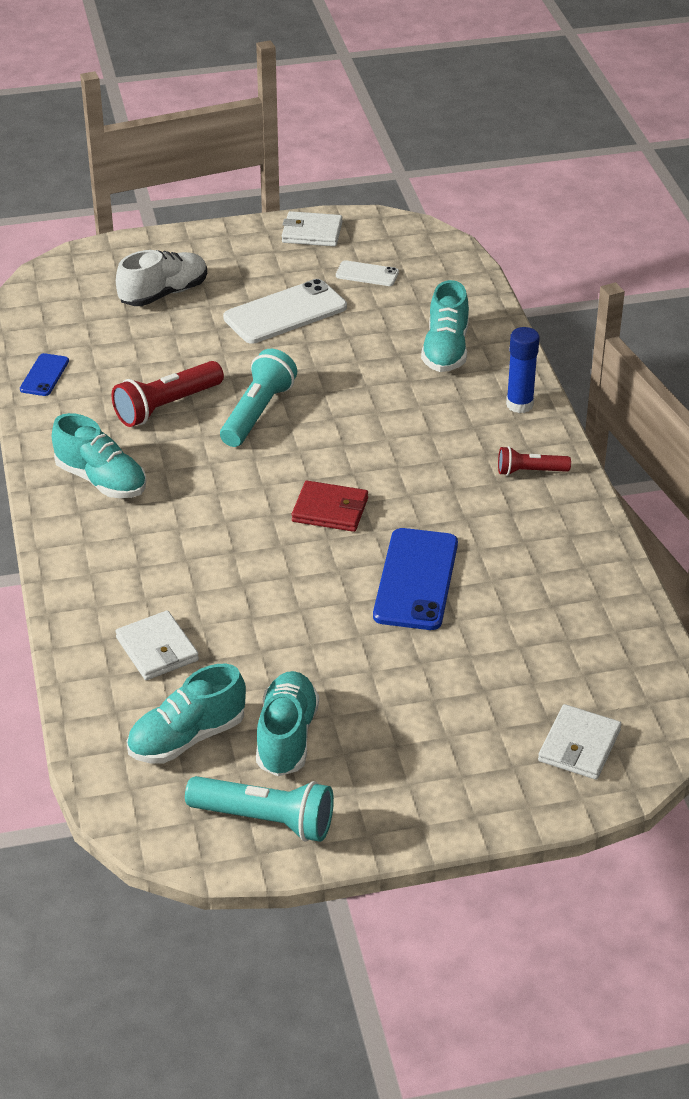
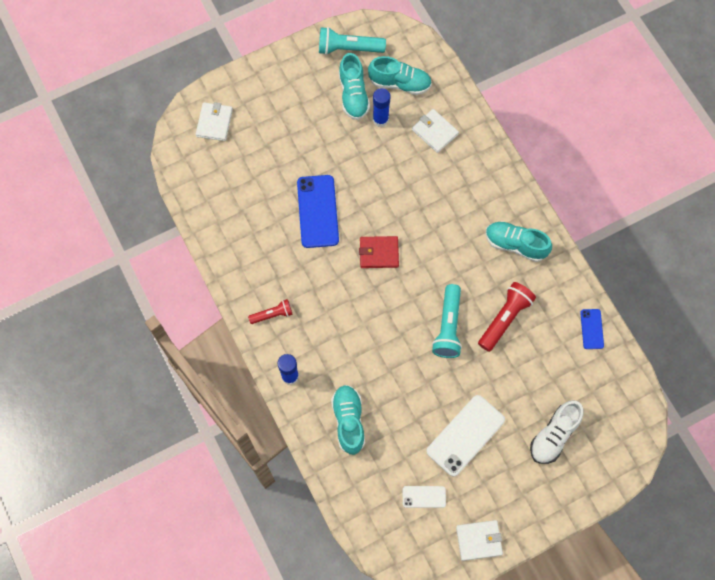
camera: 165 degrees right, 30 degrees up
turquoise shoe [127,664,246,763] -> turquoise shoe turned 60 degrees clockwise [368,56,432,95]
none -> blue glue stick [373,88,390,127]

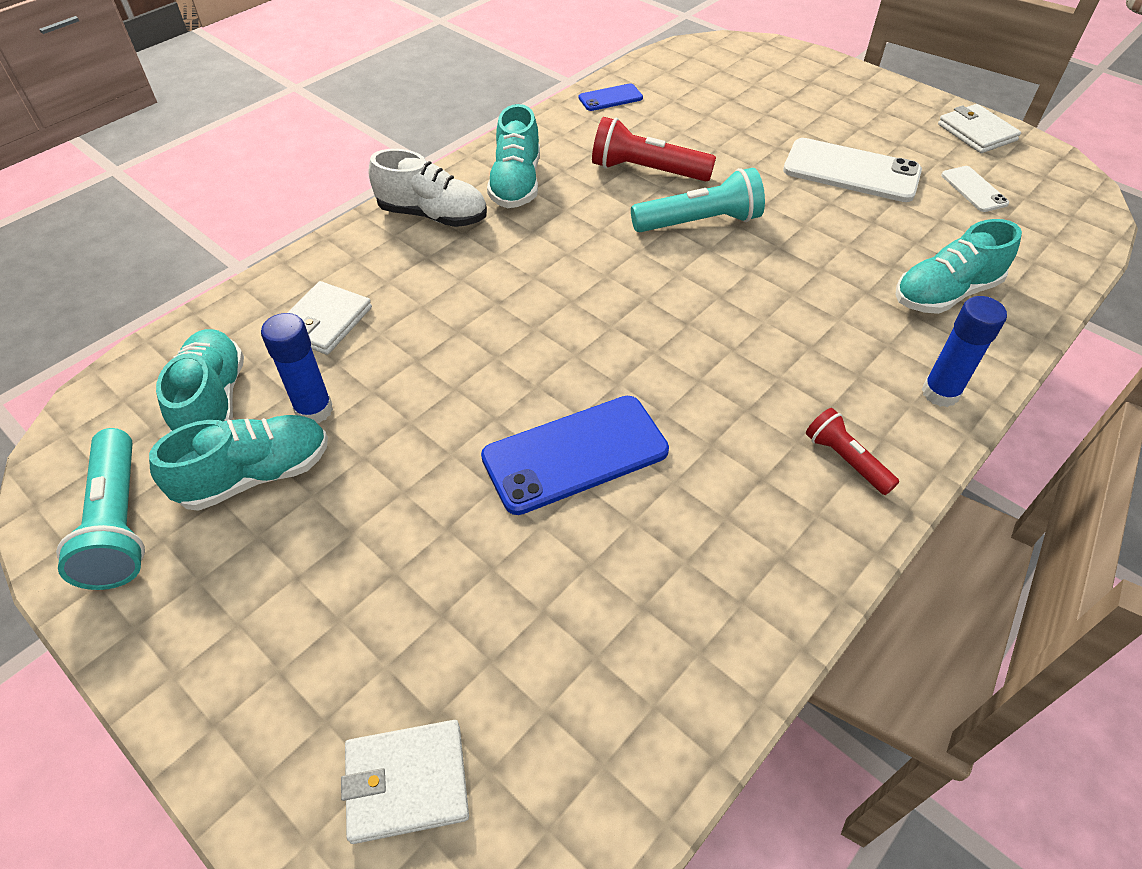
camera: 110 degrees left, 20 degrees down
red wallet [359,236,399,268] -> none
white shoe [530,400,584,464] -> white shoe moved to [369,149,487,227]

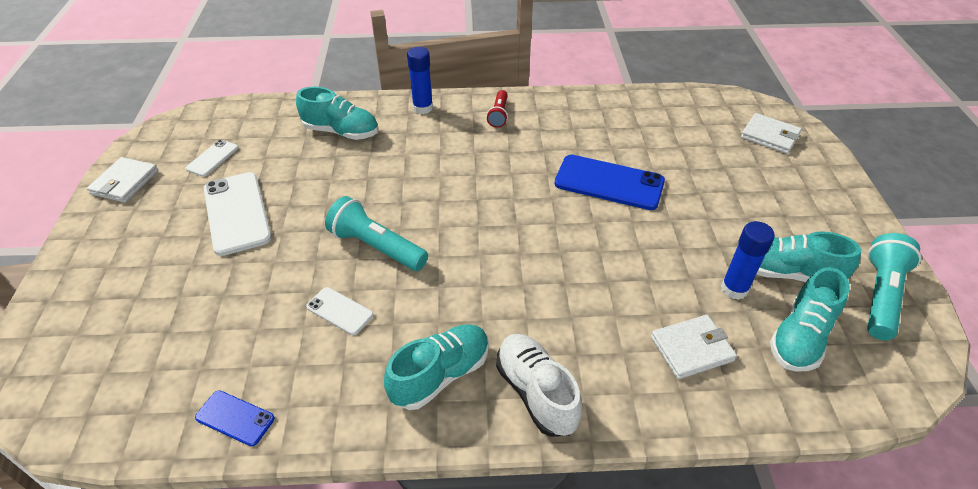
camera: 135 degrees left, 5 degrees down
red flashlight [592,117,716,182] -> white phone [306,287,374,335]

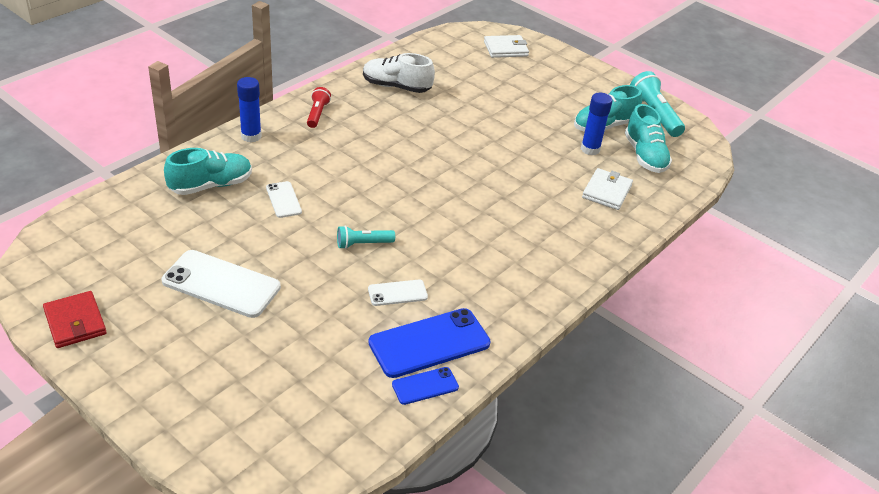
camera: 50 degrees left, 5 degrees down
white wallet [87,157,158,203] -> red wallet [43,291,106,348]
white phone [186,140,239,177] -> white phone moved to [266,181,302,218]
turquoise flashlight [325,196,428,271] -> turquoise flashlight [337,226,395,249], size x0.59
turquoise shoe [384,324,489,410] -> none
red flashlight [487,90,508,128] -> red flashlight turned 135 degrees counterclockwise [307,87,331,128]
white shoe [496,334,582,437] -> white shoe moved to [363,53,435,93]
blue phone [554,155,665,210] -> blue phone moved to [368,308,491,378]

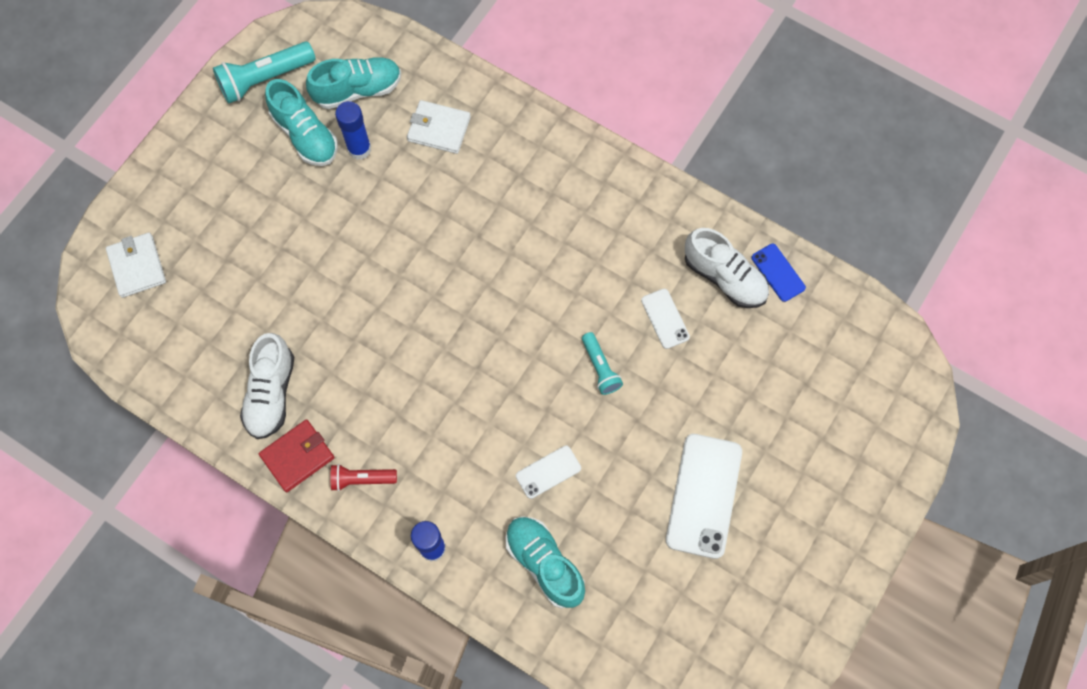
camera: 95 degrees left, 30 degrees up
red wallet [43,291,106,348] -> red wallet moved to [259,419,335,492]
blue phone [368,308,491,378] -> white shoe [685,228,769,308]

